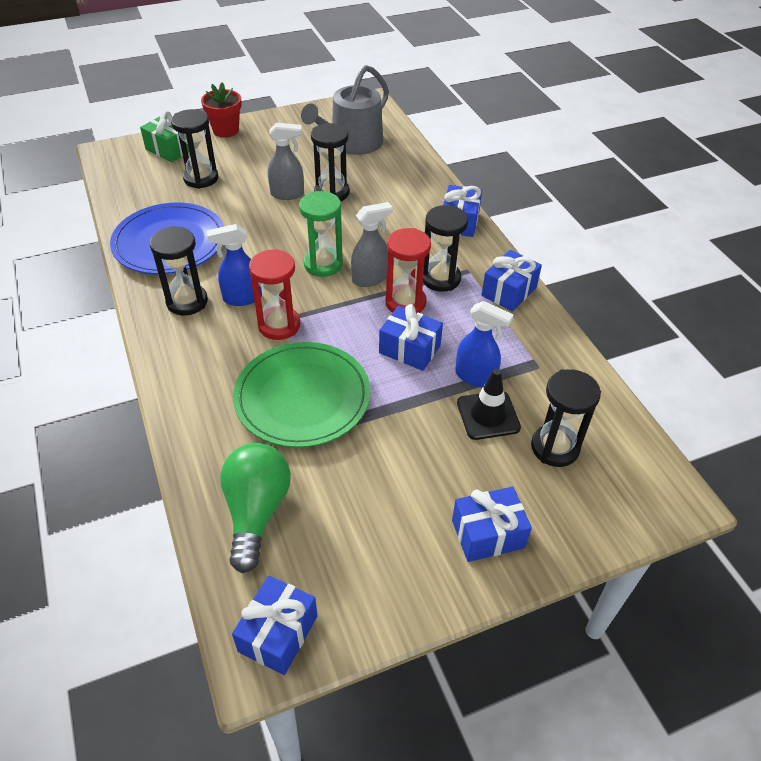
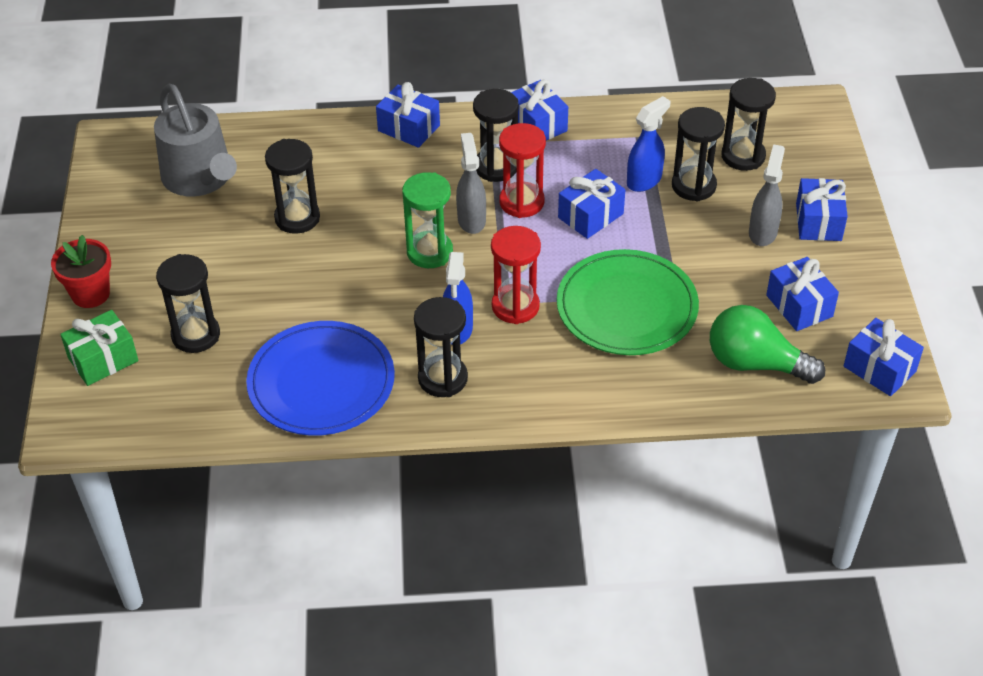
camera: 70 degrees left, 0 degrees up
grey spray bottle [268,123,304,200] -> grey spray bottle moved to [749,144,785,246]
black traffic cone [457,369,521,440] -> black hourglass [672,107,725,202]
none -> blue gift [766,257,839,331]

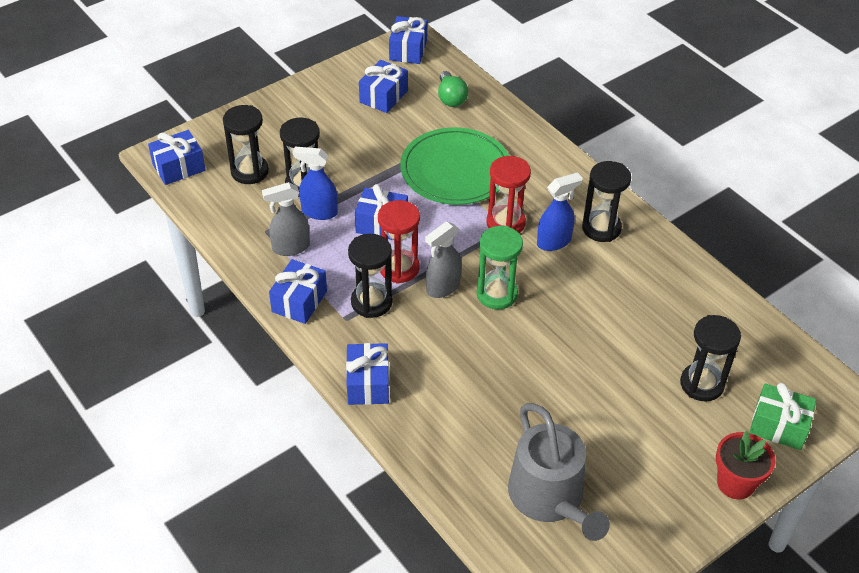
camera: 125 degrees left, 0 degrees up
grey watering can [154,84,237,196] -> grey watering can turned 135 degrees clockwise [508,403,610,541]
blue plate [246,321,395,436] -> none
black hourglass [265,139,320,234] -> none
green light bulb [710,305,825,384] -> green light bulb [438,71,469,107], size x0.65
grey spray bottle [749,144,785,246] -> grey spray bottle moved to [262,182,310,256]
blue gift [796,178,848,241] -> blue gift moved to [148,130,206,185]

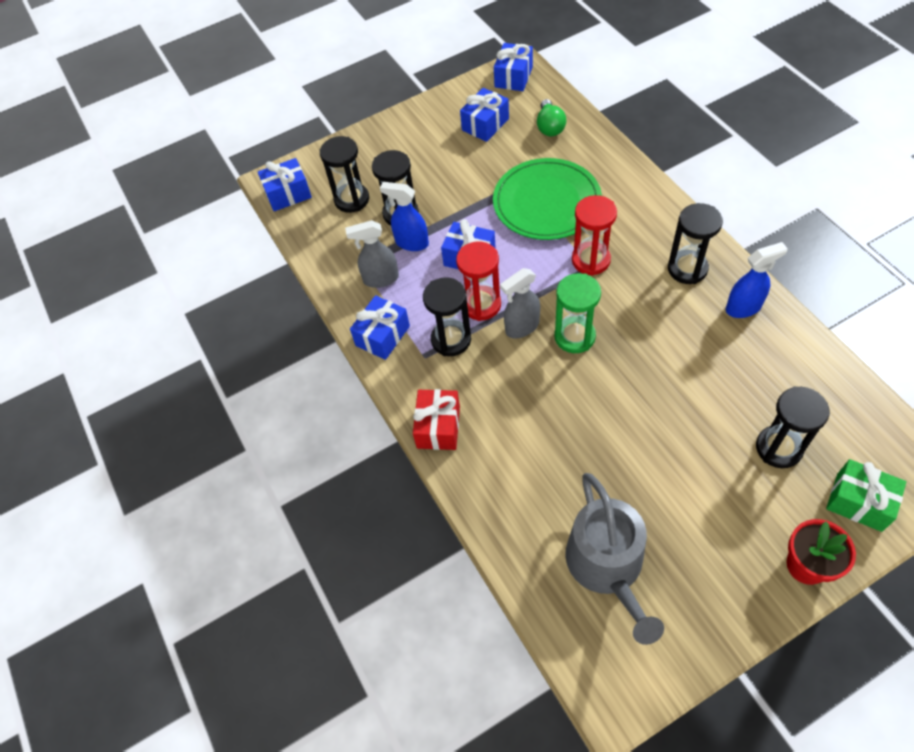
camera: 15 degrees right, 10 degrees up
blue gift [346,343,389,405] -> red gift [413,389,460,450]
blue spray bottle [537,172,583,251] -> blue spray bottle moved to [726,242,788,318]

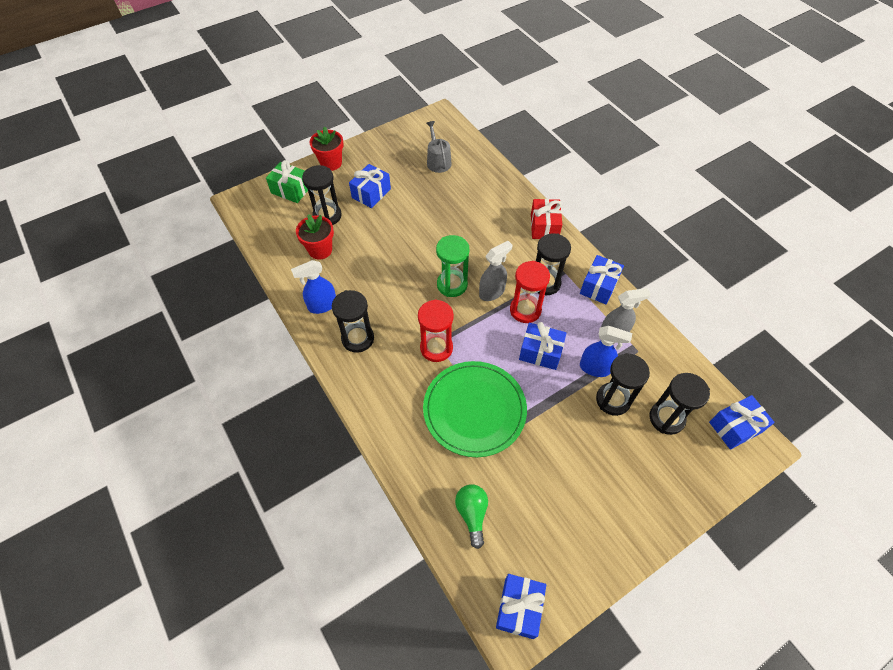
camera: 170 degrees right, 0 degrees up
blue gift [460,88,509,142] -> blue gift moved to [349,164,391,208]
grey watering can [565,473,664,645] -> grey watering can [426,121,452,173], size x0.58
none -> red flower pot [296,214,334,260]

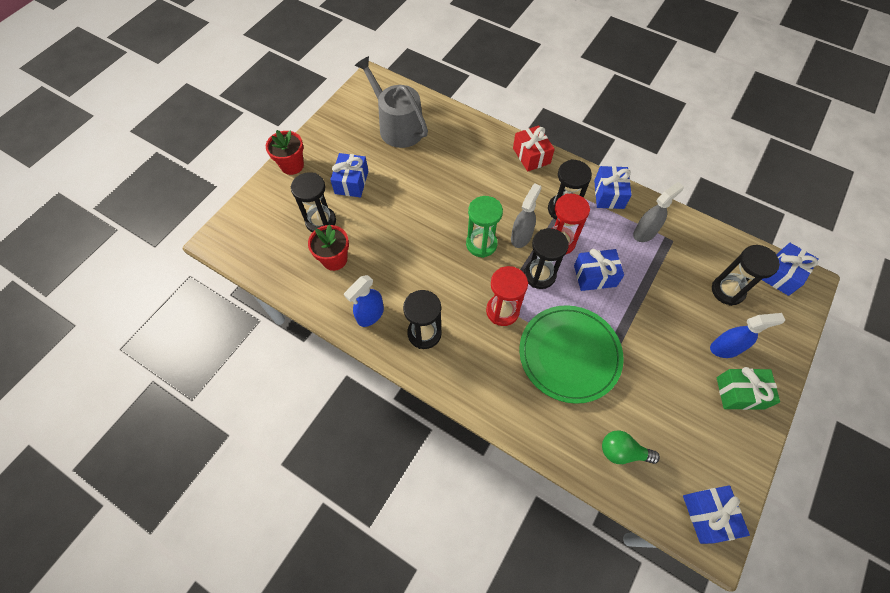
camera: 25 degrees left, 5 degrees up
green gift [266,160,308,203] -> green gift moved to [717,367,780,410]
grey watering can [426,121,452,173] -> grey watering can [355,56,428,148], size x1.74
green light bulb [455,484,488,549] -> green light bulb turned 45 degrees counterclockwise [602,430,660,464]
blue spray bottle [580,326,632,377] -> blue spray bottle moved to [710,313,785,358]
black hourglass [596,353,650,416] -> black hourglass moved to [524,228,569,289]

